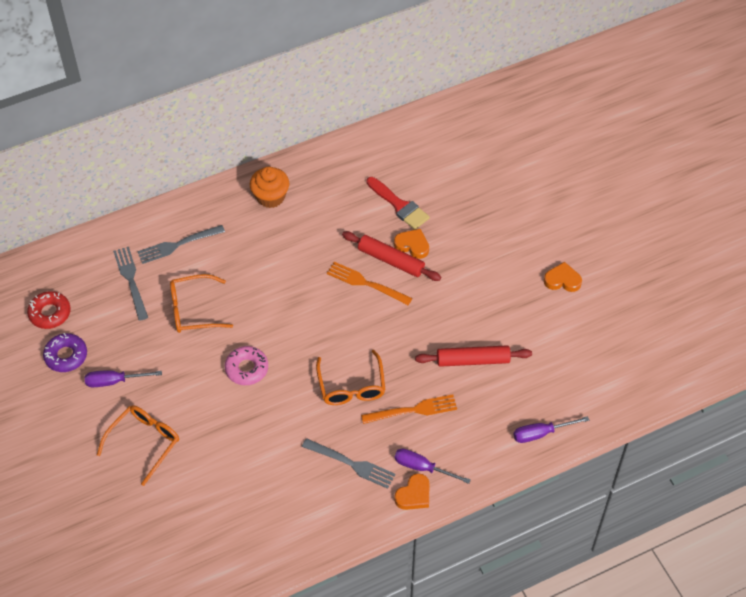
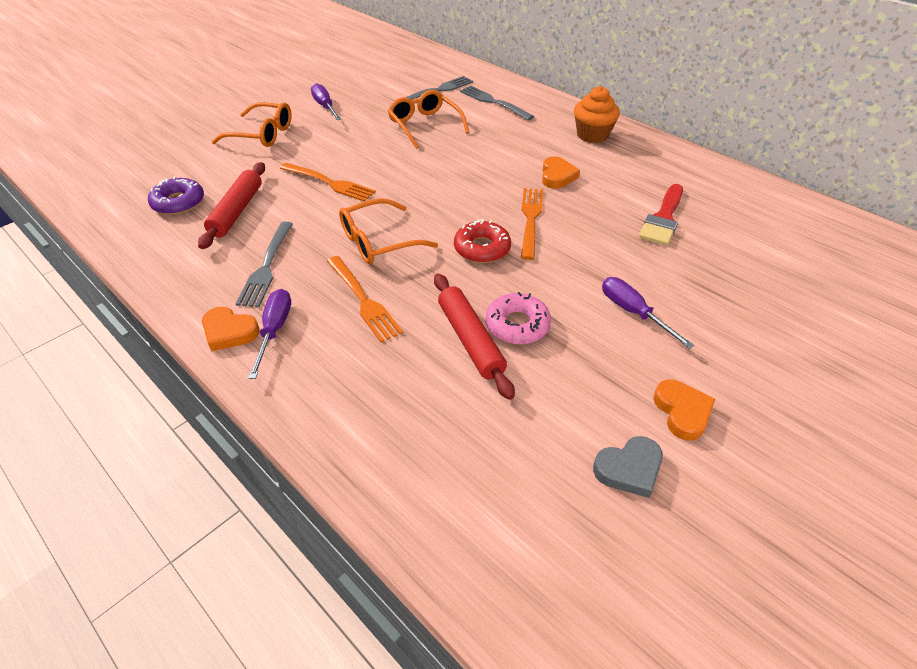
camera: 70 degrees right, 10 degrees down
red donut [27,291,71,329] -> red donut moved to [454,219,511,263]
purple donut [43,333,87,372] -> purple donut moved to [148,177,204,215]
pink donut [225,346,268,385] -> pink donut moved to [486,292,551,344]
red rolling pin [342,231,441,281] -> red rolling pin moved to [198,162,265,249]
orange heart [394,229,429,259] -> orange heart moved to [542,156,580,189]
purple screwdriver [514,416,589,443] -> purple screwdriver moved to [602,277,694,349]
none -> orange fork [280,163,376,202]
none -> grey heart [593,436,663,498]

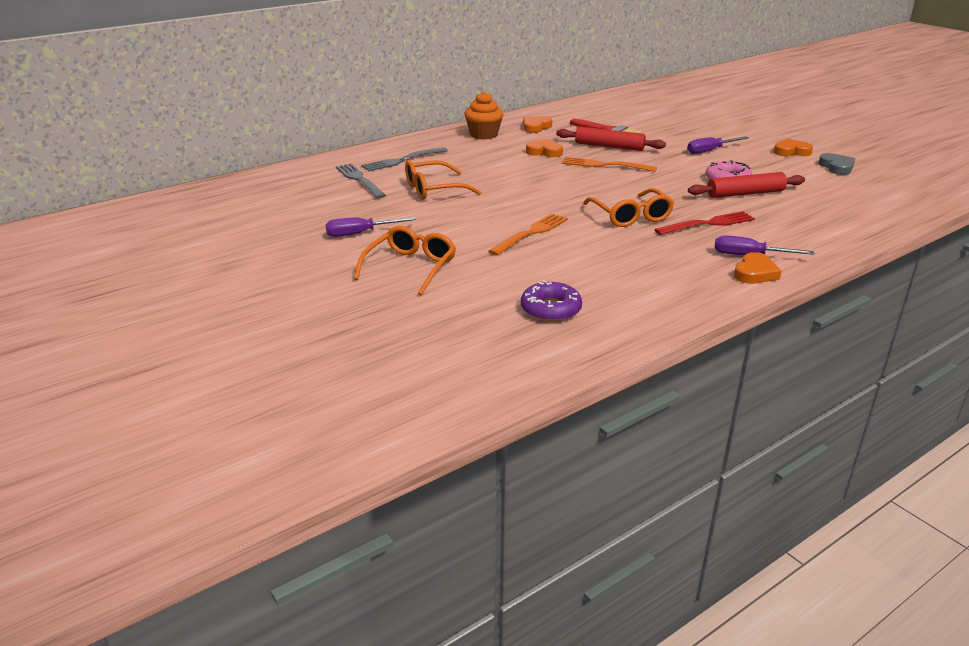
camera: 80 degrees left, 15 degrees down
red rolling pin [198,162,265,249] -> red rolling pin moved to [556,127,666,151]
grey fork [236,222,293,307] -> none
orange fork [327,256,403,343] -> red fork [654,211,755,235]
red donut [454,219,511,263] -> none
none -> orange heart [523,116,552,133]

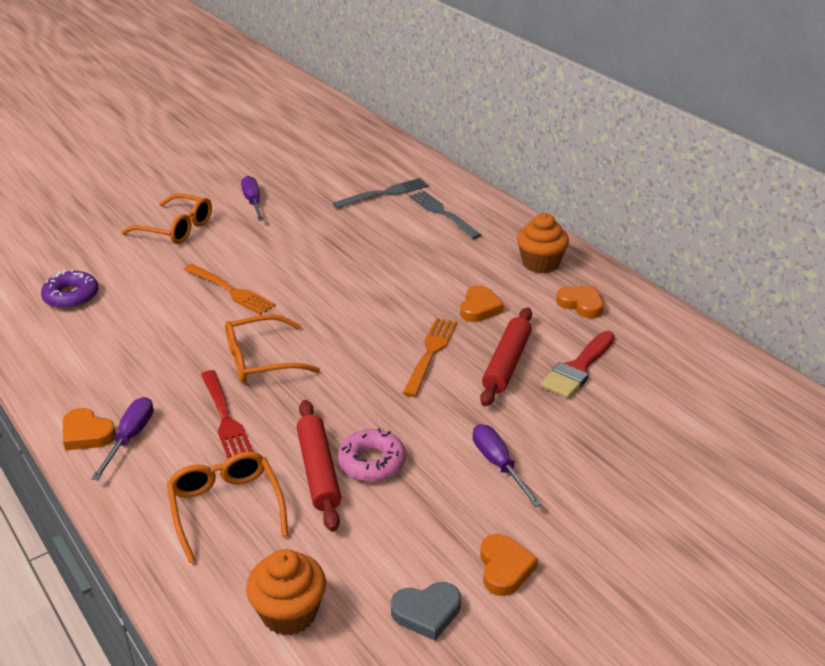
camera: 90 degrees right, 5 degrees up
orange glasses [405,160,482,200] -> orange glasses moved to [167,452,288,563]
none -> orange cupcake [246,549,326,636]

